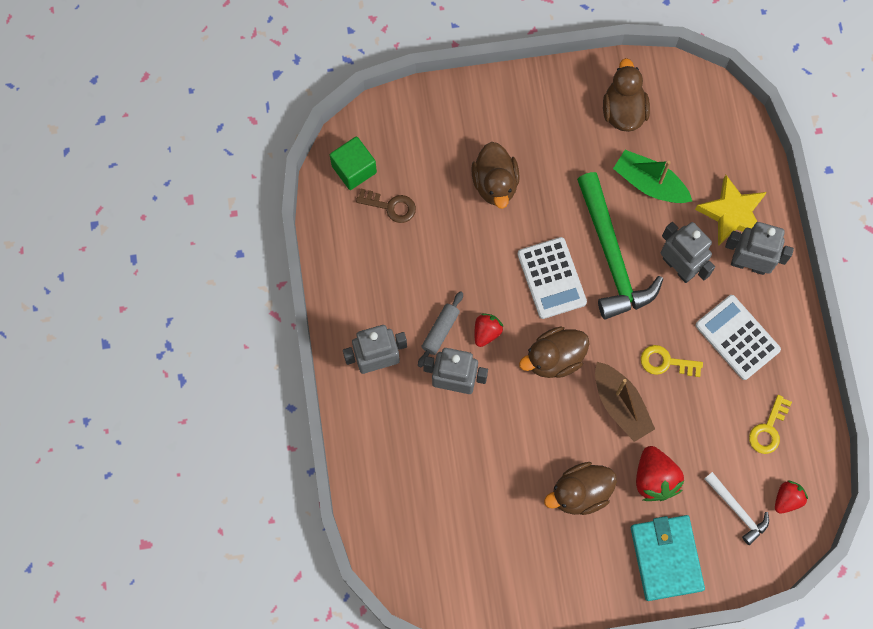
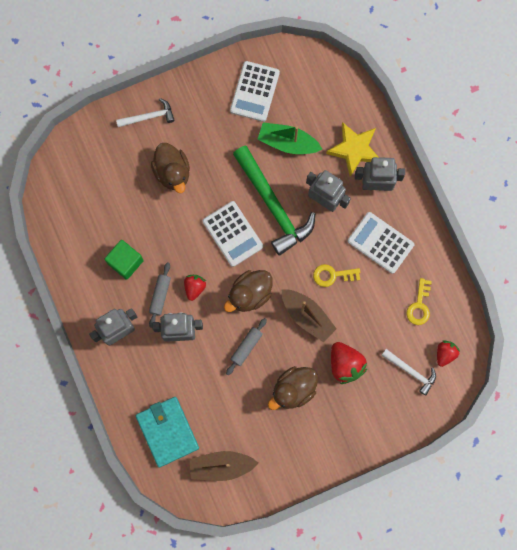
camera: 15 degrees left, 5 degrees up
green cube [330,137,377,190] -> green cube moved to [104,240,144,280]
brown key [356,189,416,223] -> none
brown duck [603,58,650,132] -> white calculator [230,61,280,122]
turquoise wallet [631,515,705,601] -> turquoise wallet moved to [136,397,199,467]
none -> white hammer [116,98,175,127]
none -> brown boat [189,451,258,481]
none -> grey rolling pin [226,318,267,375]

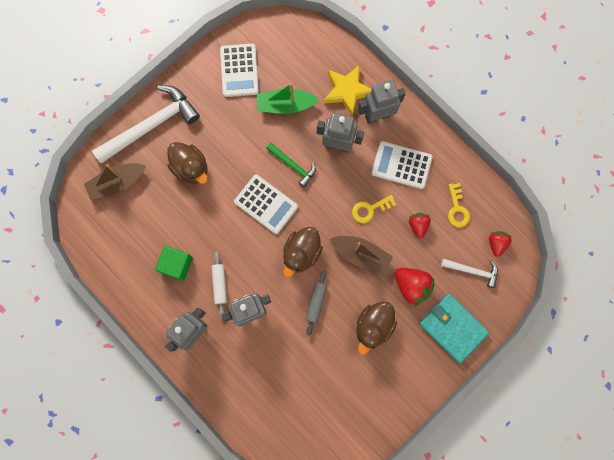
camera: 20 degrees left, 0 degrees up
white hammer [116,98,175,127] -> white hammer [92,85,200,164], size x1.97
turquoise wallet [136,397,199,467] -> turquoise wallet moved to [419,294,489,363]
grey rolling pin [149,262,171,328] -> white rolling pin [211,251,227,317]
red strawberry [184,275,206,301] -> red strawberry moved to [409,213,431,238]
brown boat [189,451,258,481] -> brown boat moved to [84,163,146,200]
green hammer [233,145,315,256] -> green hammer [266,143,316,188], size x0.51

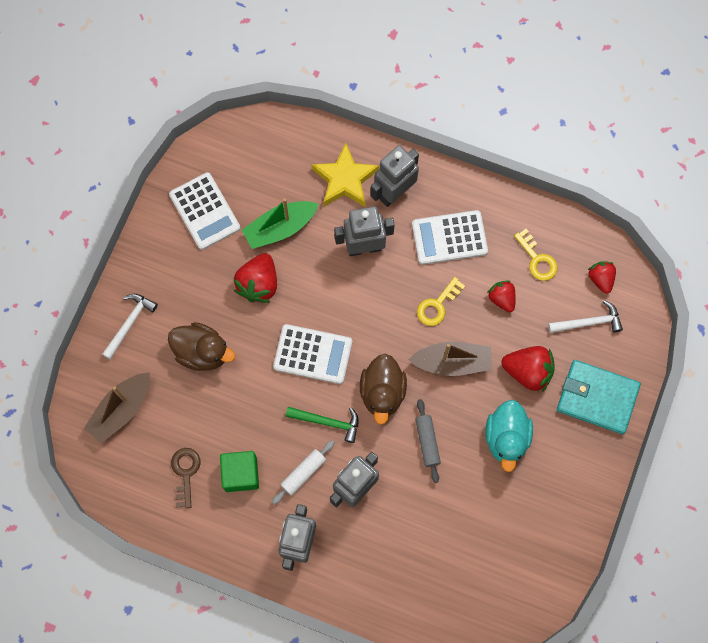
camera: 25 degrees left, 5 degrees down
white hammer [92,85,200,164] -> white hammer [102,294,158,360], size x0.51
white rolling pin [211,251,227,317] -> white rolling pin turned 75 degrees clockwise [272,441,334,504]
green hammer [266,143,316,188] -> green hammer moved to [285,407,359,443]
brown duck [356,301,397,355] -> turquoise duck [485,400,533,472]
none -> brown key [171,448,201,508]
none -> red strawberry [234,253,277,303]

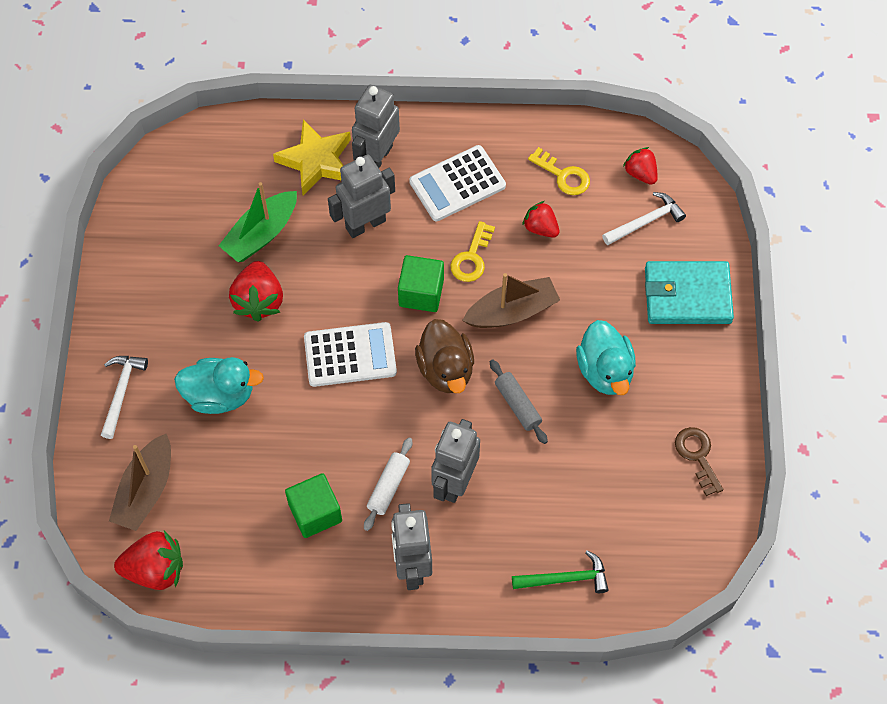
camera: 20 degrees left, 10 degrees down
brown duck [168,322,235,371] -> turquoise duck [174,357,264,414]
white calculator [169,172,241,250] -> none
brown key [171,448,201,508] -> brown key moved to [675,427,724,496]
green hammer [285,407,359,443] -> green hammer moved to [512,550,609,593]
red strawberry [501,346,554,392] -> red strawberry moved to [114,531,183,590]
none -> green cube [398,255,444,312]

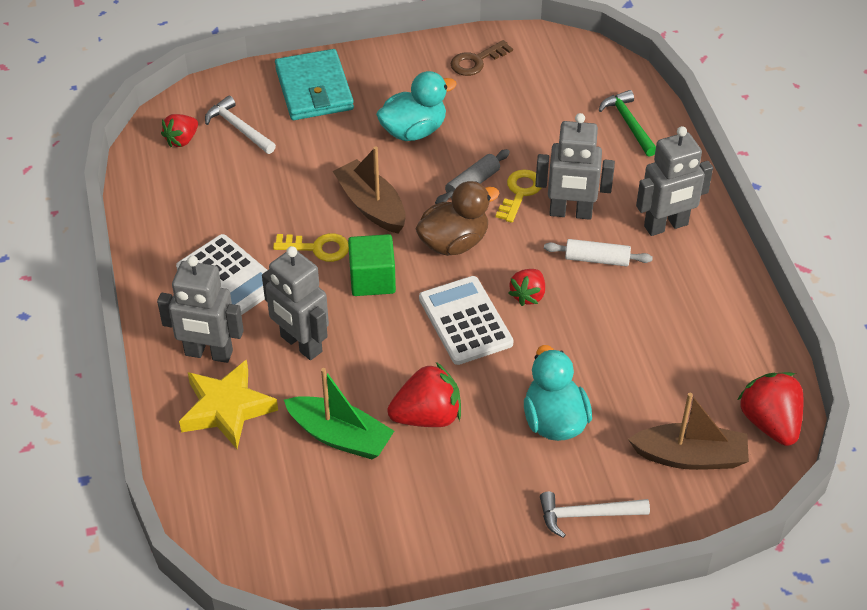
camera: 105 degrees left, 15 degrees down
green cube [285,473,342,538] -> none
red strawberry [522,201,560,237] -> red strawberry moved to [508,269,545,306]
yellow key [528,147,590,195] -> yellow key moved to [496,169,541,223]

